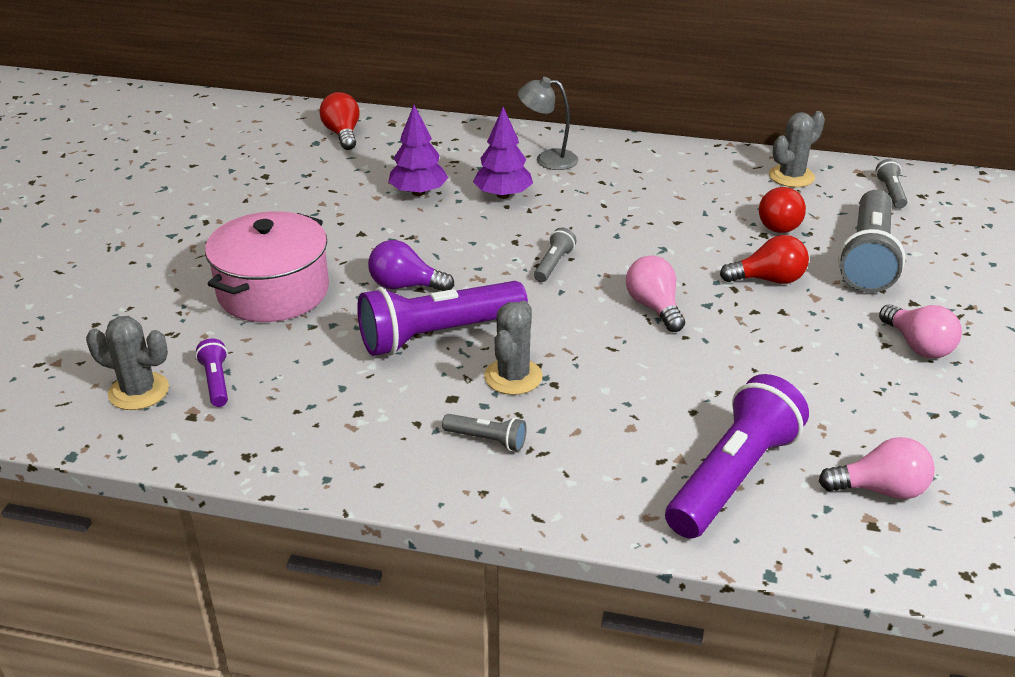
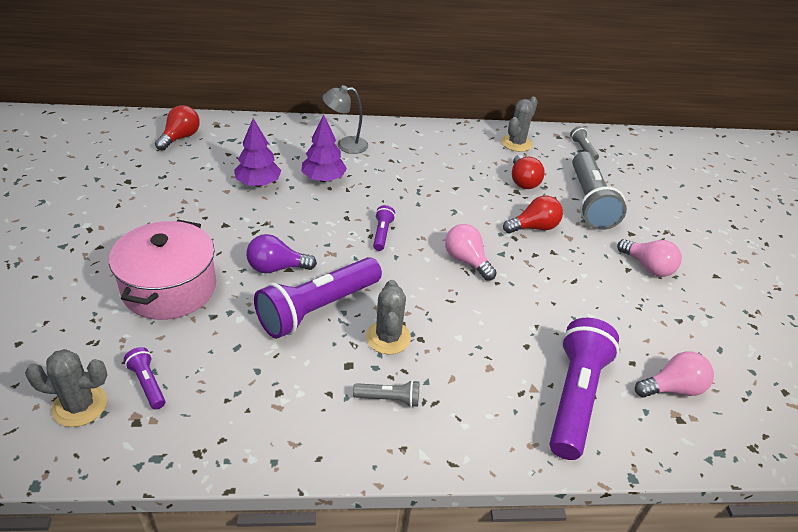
camera: 20 degrees left, 5 degrees up
red light bulb [319,92,360,150] -> red light bulb turned 60 degrees clockwise [155,105,200,151]
grey flashlight [534,228,576,282] -> purple flashlight [373,205,395,251]

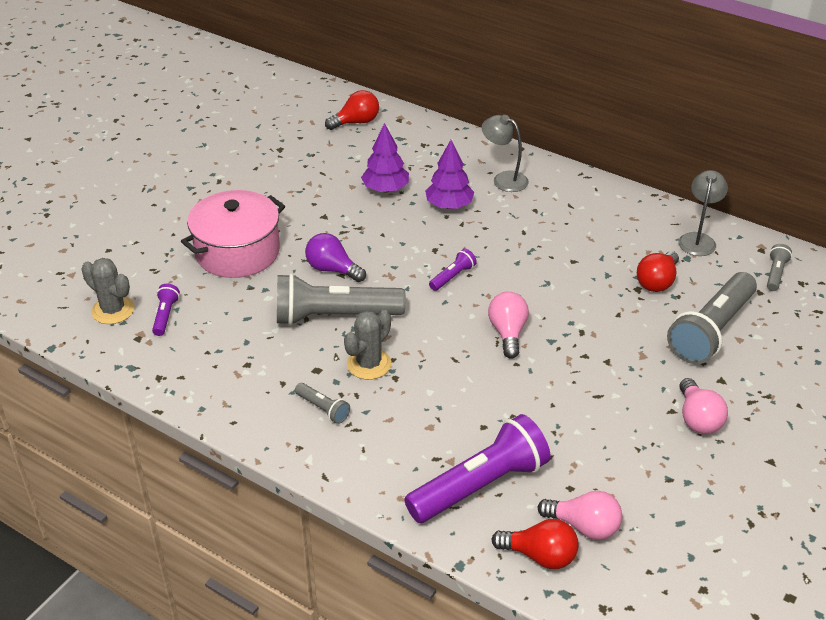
camera: 40 degrees right, 0 degrees up
purple flashlight [254,257,382,339] -> grey flashlight [277,273,406,326]
grey cactus [501,97,538,152] -> grey lamp [678,170,728,256]
red light bulb [503,196,563,234] -> red light bulb moved to [491,519,579,569]

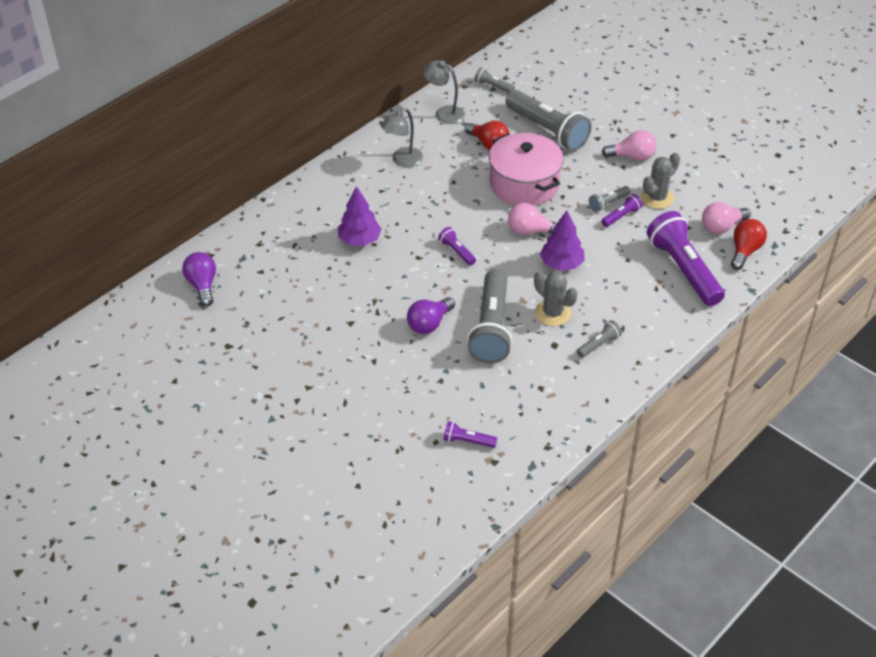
camera: 80 degrees left, 5 degrees up
grey cactus [81,258,134,324] -> grey cactus moved to [641,153,680,209]
pink pot [181,190,285,278] -> pink pot moved to [489,133,564,206]
red light bulb [325,90,379,130] -> purple light bulb [182,252,216,306]
purple tree [361,123,409,192] -> purple tree moved to [540,210,585,271]
grey lamp [482,115,529,192] -> grey lamp moved to [381,108,423,167]
pink light bulb [538,491,622,540] -> pink light bulb turned 150 degrees counterclockwise [702,202,751,234]
none -> grey flashlight [589,186,630,212]
none -> purple flashlight [601,194,642,227]

